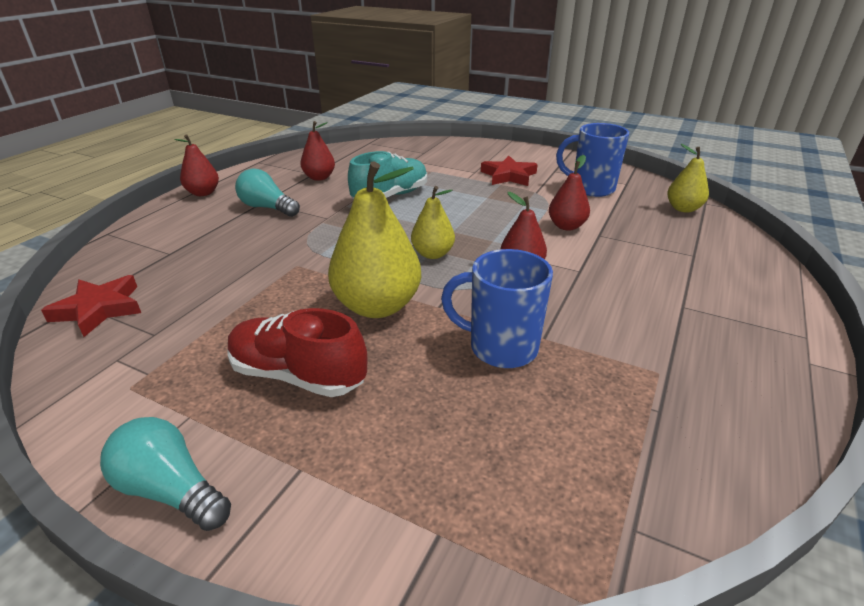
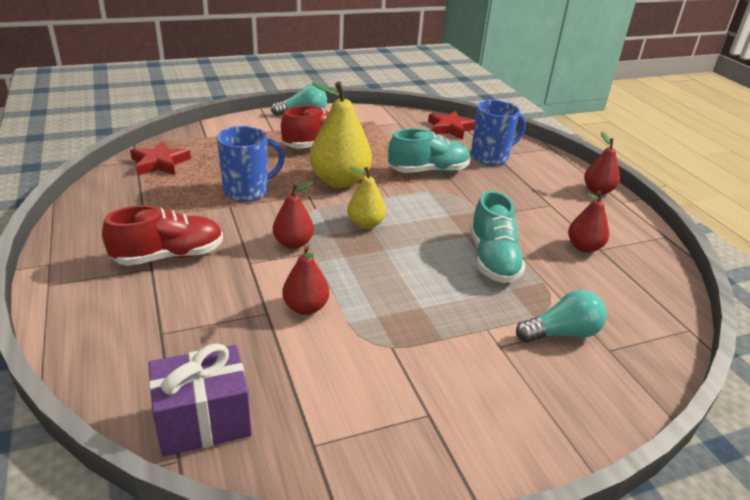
camera: 130 degrees right, 0 degrees up
turquoise light bulb [235,169,300,217] -> turquoise light bulb moved to [516,290,607,343]
red star [481,156,538,186] -> red star moved to [130,141,191,175]
blue mug [556,123,629,197] -> blue mug moved to [471,100,526,166]
yellow pear [667,144,709,213] -> purple gift [148,343,252,457]
none -> red shoe [102,205,223,266]
none -> turquoise shoe [388,128,470,173]

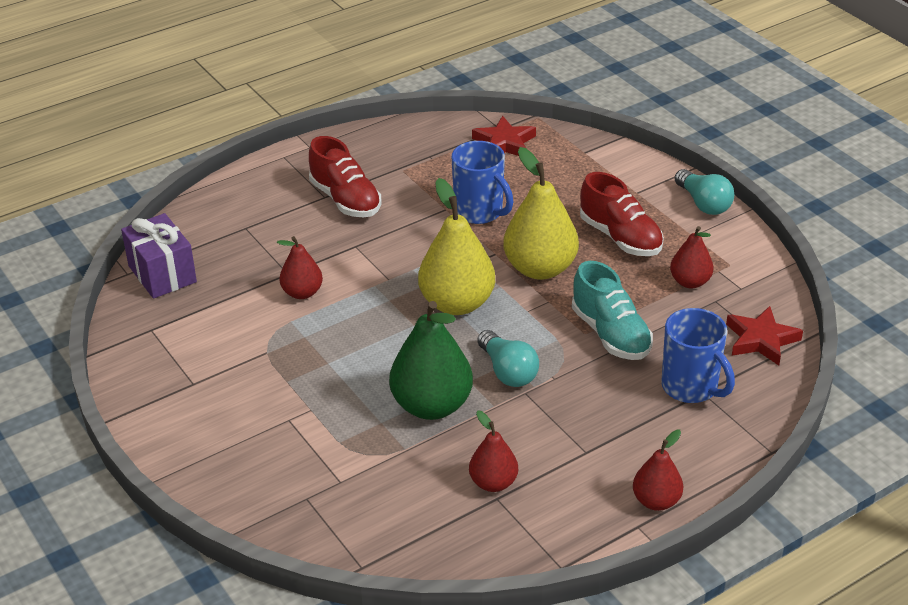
camera: 80 degrees right, 5 degrees up
red pear [273,181,314,249] -> red pear moved to [670,226,713,288]
yellow pear [347,167,386,229] -> yellow pear [418,178,495,315], size x1.78
turquoise shoe [470,191,526,283] -> green pear [389,301,473,420]
turquoise light bulb [516,290,607,343] -> turquoise light bulb moved to [477,330,539,387]

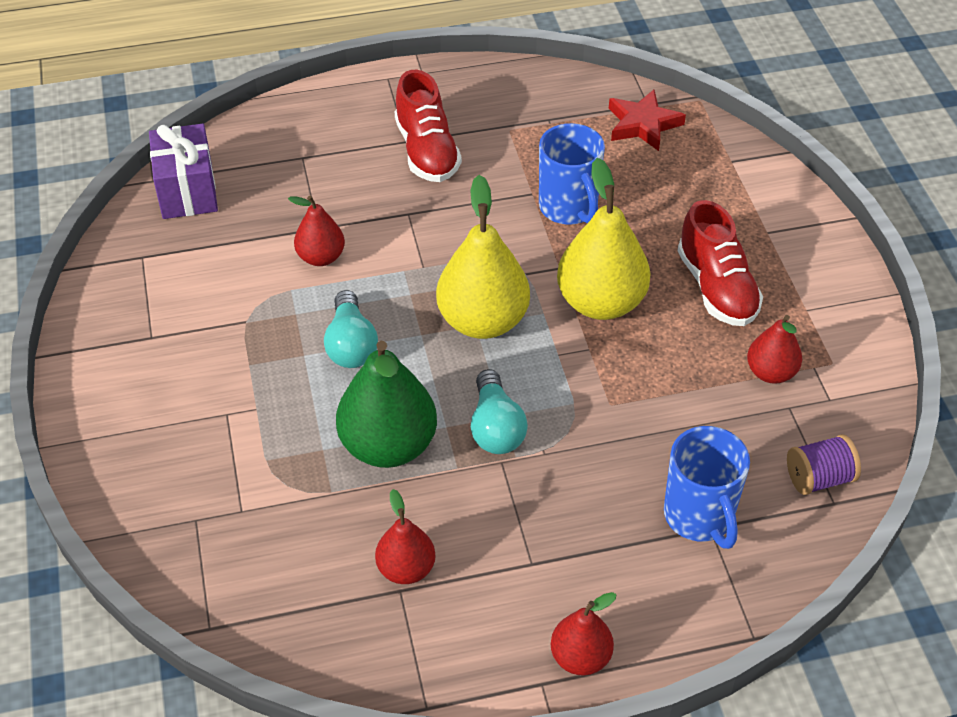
camera: 20 degrees right, 10 degrees up
turquoise shoe [572,261,653,360] -> none
turquoise light bulb [675,169,734,215] -> turquoise light bulb moved to [324,290,378,368]
red star [726,306,803,366] -> purple spool [787,434,861,495]

